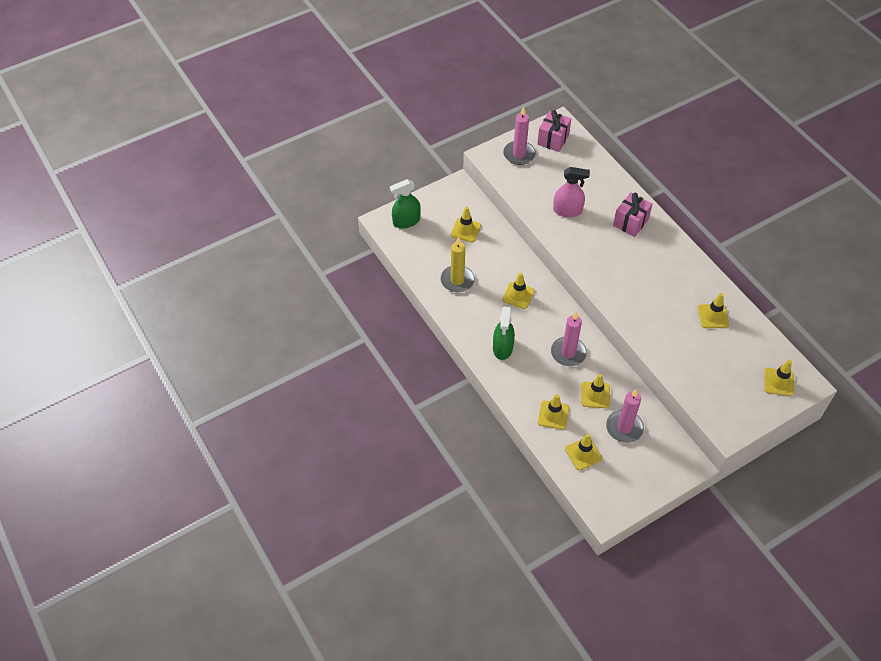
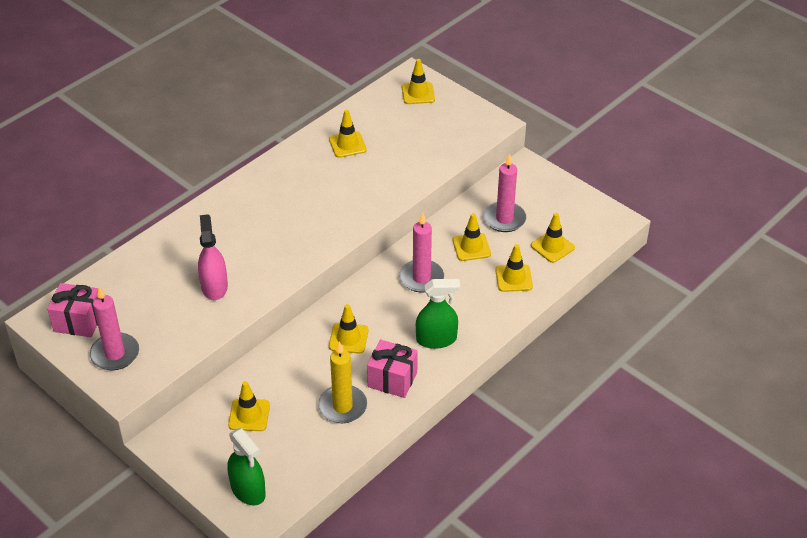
camera: 105 degrees left, 10 degrees down
pink gift [613,193,653,237] -> pink gift moved to [367,339,418,398]

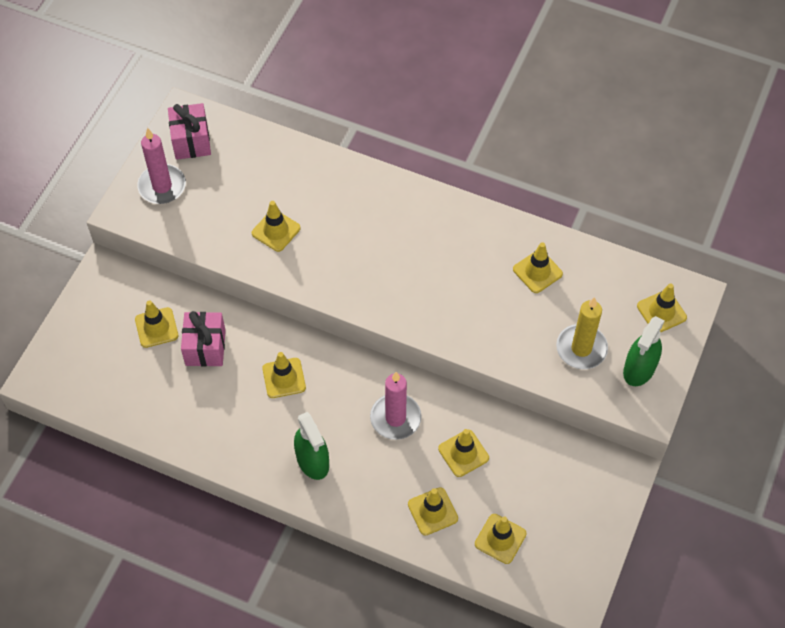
camera: 70 degrees right, 15 degrees up
pink spray bottle [198,214,228,300] -> yellow traffic cone [252,201,301,252]
green spray bottle [228,428,266,506] -> green spray bottle moved to [623,316,664,386]
yellow candle [318,341,367,423] -> yellow candle moved to [556,297,608,369]
pink gift [367,339,418,398] -> pink gift moved to [181,311,226,367]
pink candle [483,153,526,232] -> none

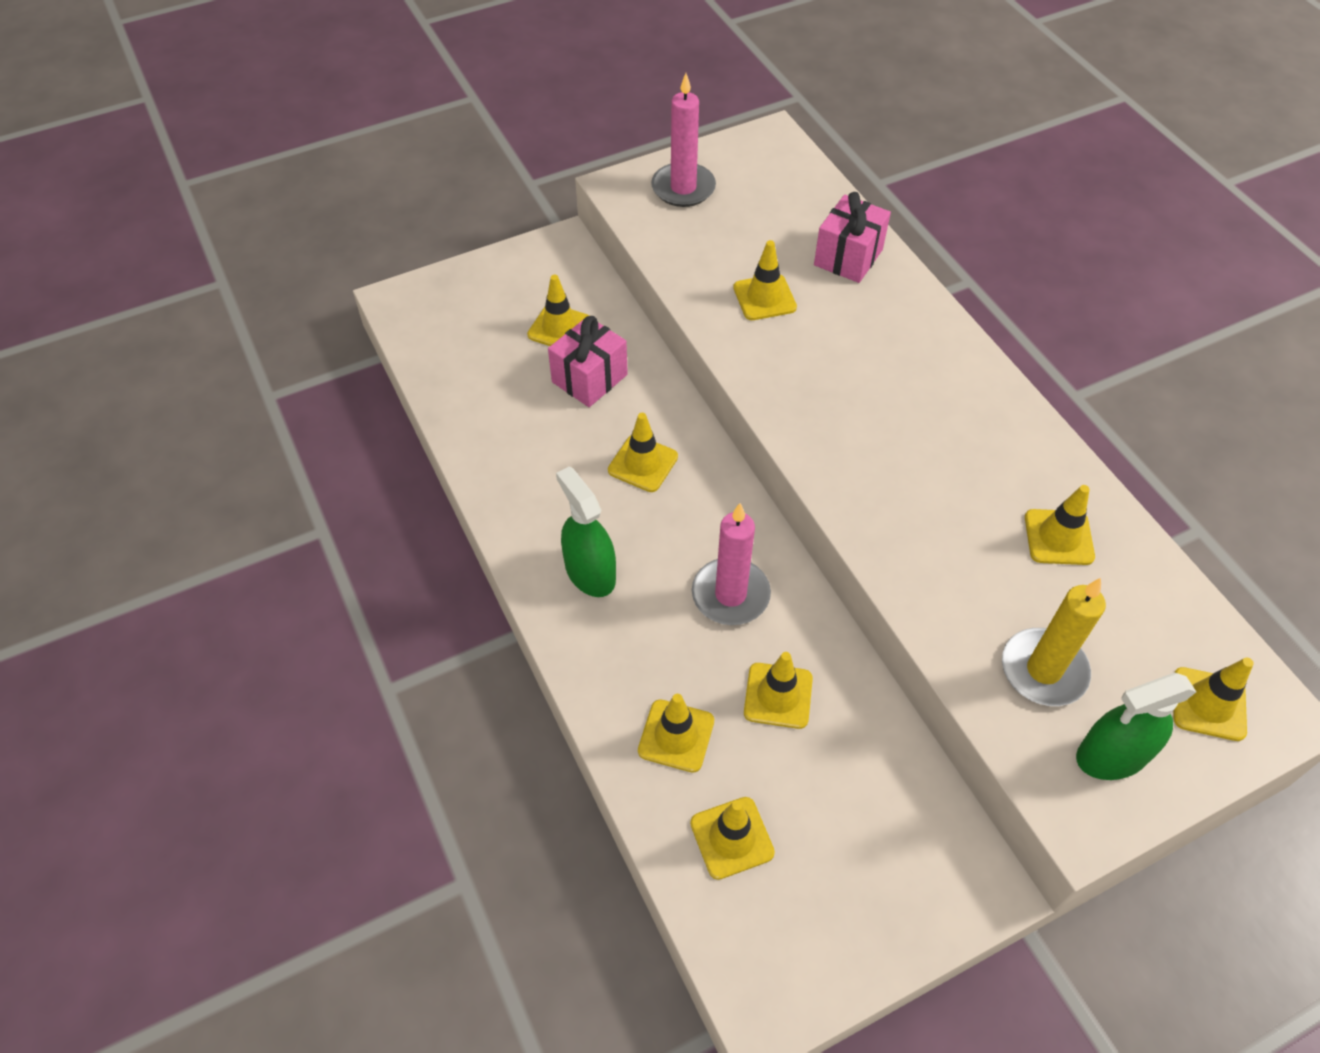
camera: 40 degrees right, 5 degrees down
pink gift [168,103,211,160] -> pink gift moved to [814,192,891,283]
green spray bottle [294,412,329,480] -> green spray bottle turned 135 degrees clockwise [556,466,616,597]

